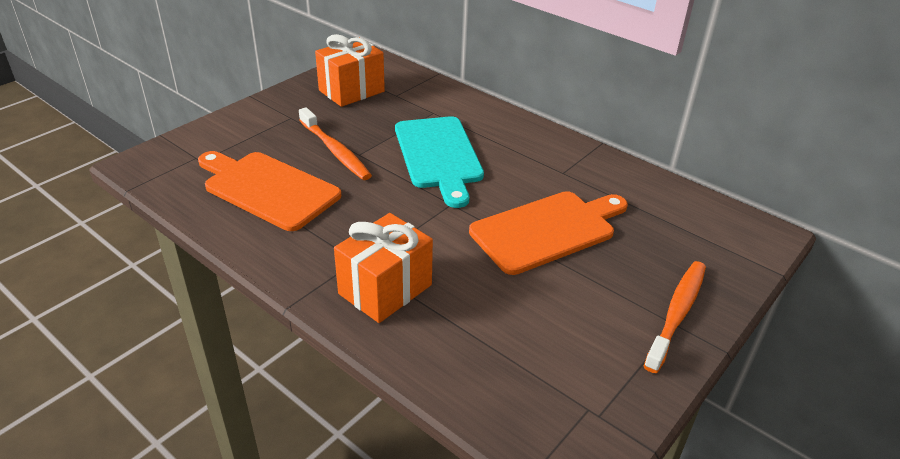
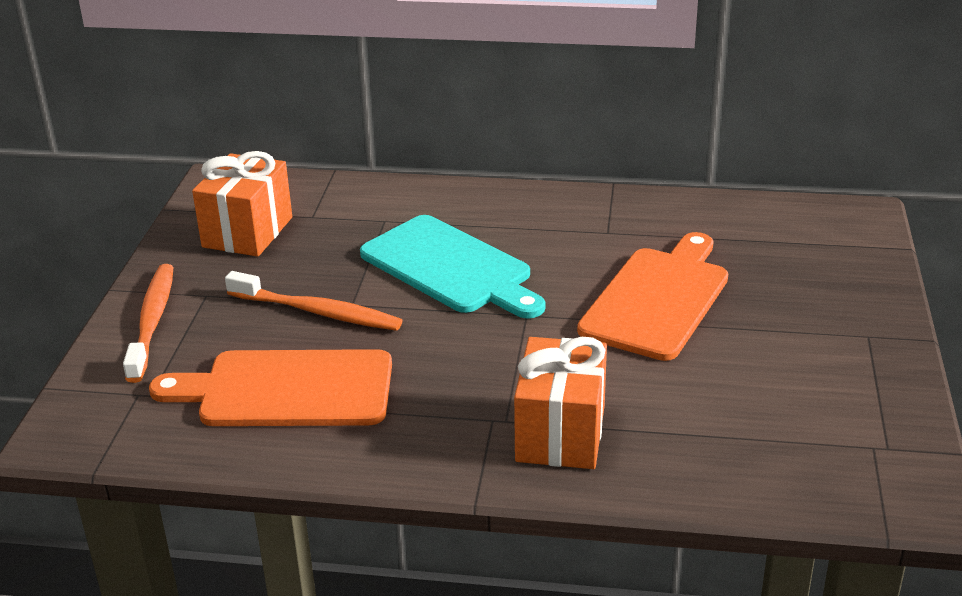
camera: 30 degrees left, 5 degrees down
orange toothbrush [644,261,706,373] -> orange toothbrush moved to [123,264,174,383]

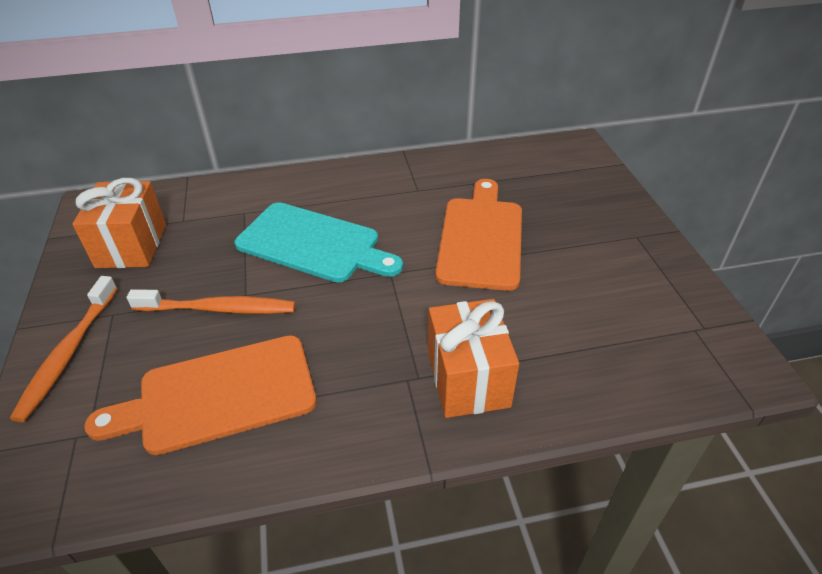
camera: 20 degrees left, 10 degrees up
orange toothbrush [123,264,174,383] -> orange toothbrush turned 150 degrees counterclockwise [10,276,118,422]

